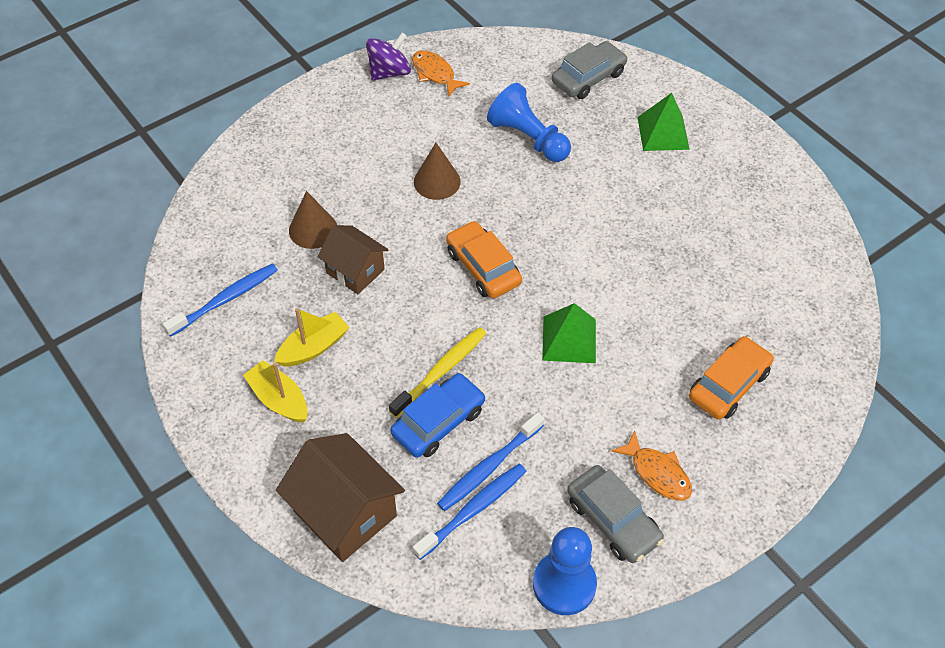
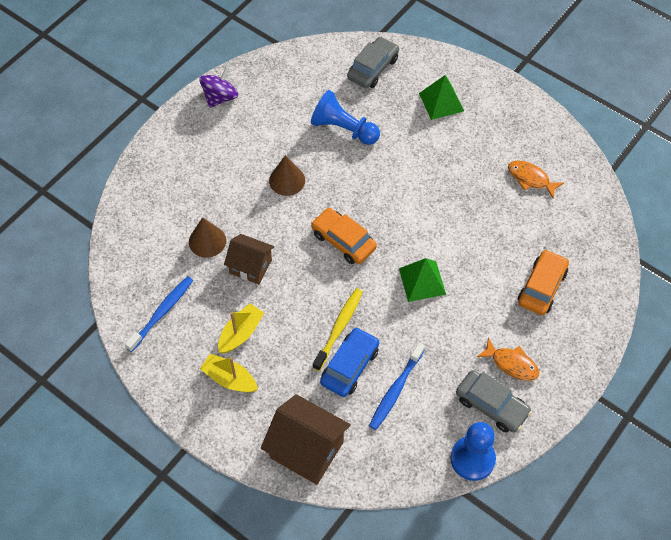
camera: 15 degrees left, 5 degrees up
orange fish [412,50,470,96] -> orange fish moved to [508,161,564,198]
blue toothbrush [413,464,526,560] -> none

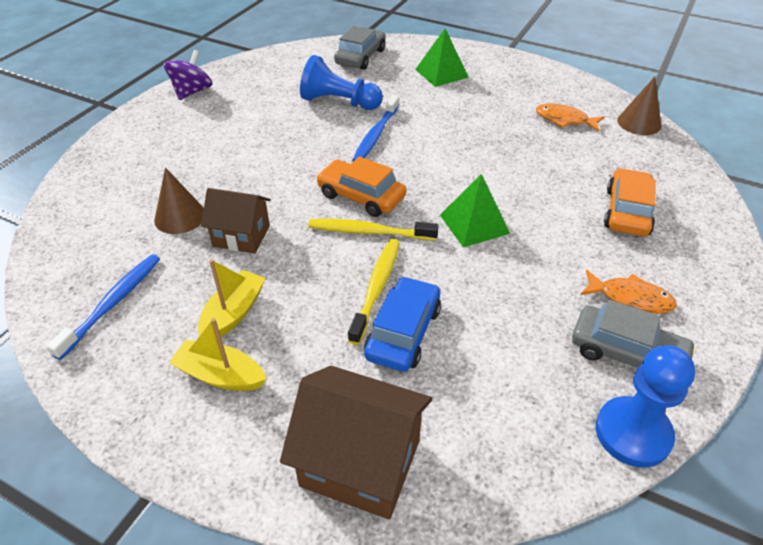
camera: 10 degrees left, 15 degrees down
brown cone [269,155,305,196] -> brown cone moved to [617,77,661,135]
blue toothbrush [369,342,425,430] -> blue toothbrush moved to [352,95,399,161]
none -> yellow toothbrush [308,219,439,241]

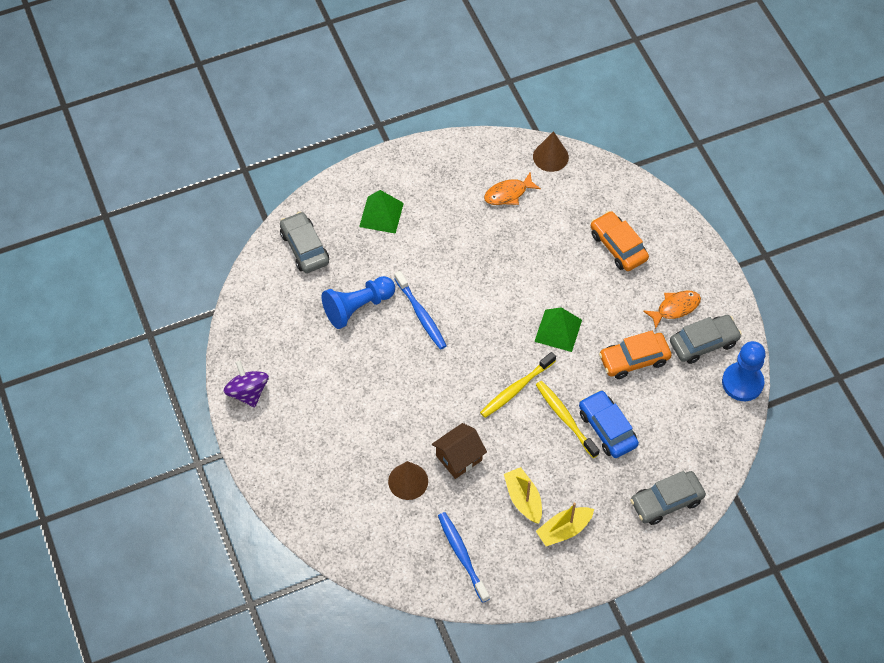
camera: 50 degrees left, 15 degrees up
brown house [280,366,432,519] -> grey car [630,471,706,525]
orange car [316,156,406,217] -> orange car moved to [599,331,672,379]

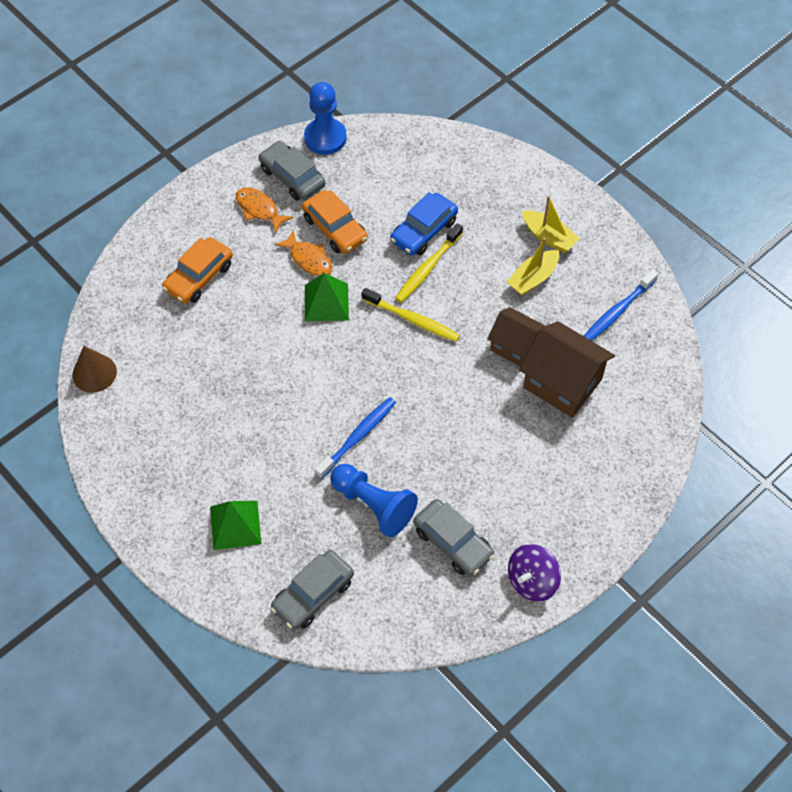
camera: 110 degrees left, 0 degrees up
brown cone [388,461,428,500] -> brown house [519,321,615,418]
orange fish [484,173,541,205] -> orange fish moved to [275,229,333,276]
grey car [630,471,706,525] -> grey car moved to [413,499,495,576]

